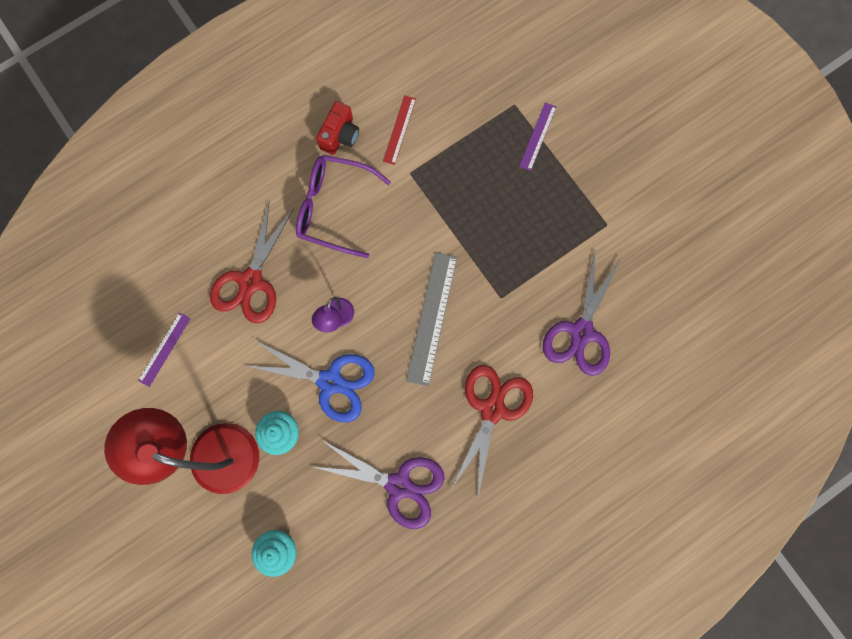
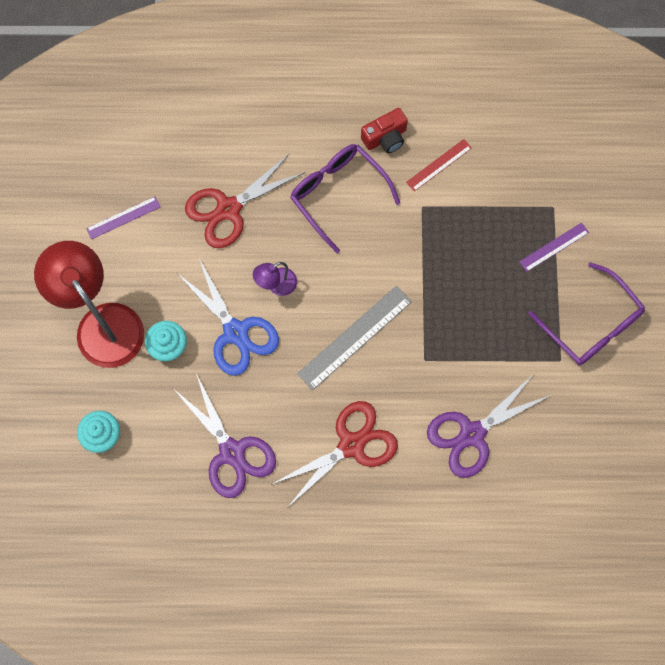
camera: 35 degrees right, 5 degrees down
none -> purple glasses [528,262,645,366]

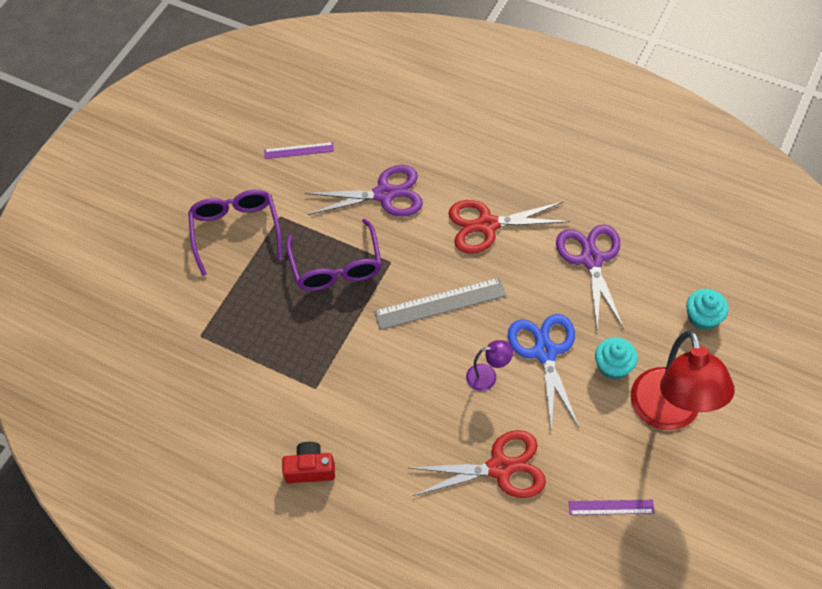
camera: 150 degrees left, 15 degrees down
purple glasses [290,144,400,253] -> purple glasses moved to [286,219,382,291]
red ruler [406,139,472,191] -> none
purple ruler [519,223,589,272] -> purple ruler moved to [264,142,334,159]

